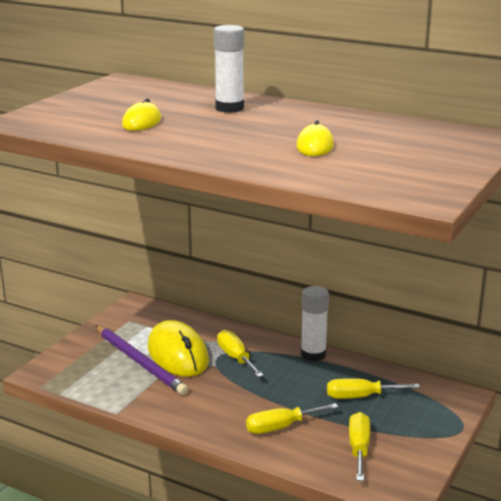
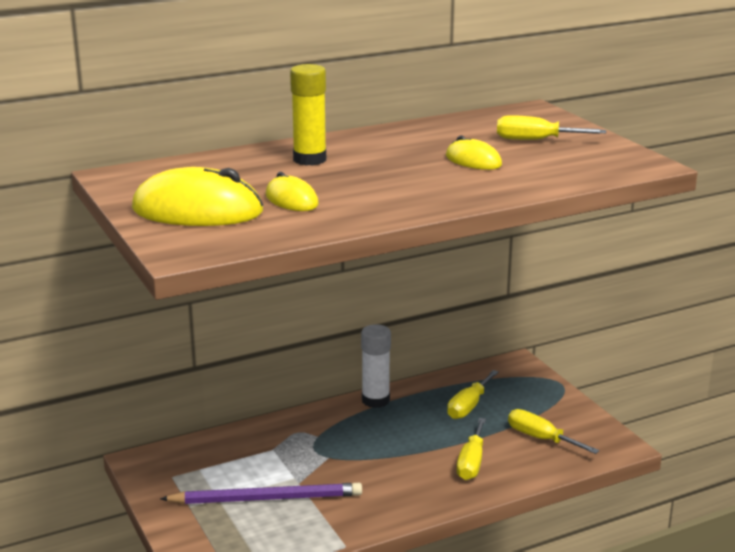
camera: 55 degrees left, 0 degrees up
yellow mouse [148,320,209,377] -> yellow mouse moved to [132,167,263,226]
white glue stick [214,25,244,113] -> yellow glue stick [290,64,326,165]
yellow screwdriver [217,329,264,377] -> yellow screwdriver moved to [497,115,606,140]

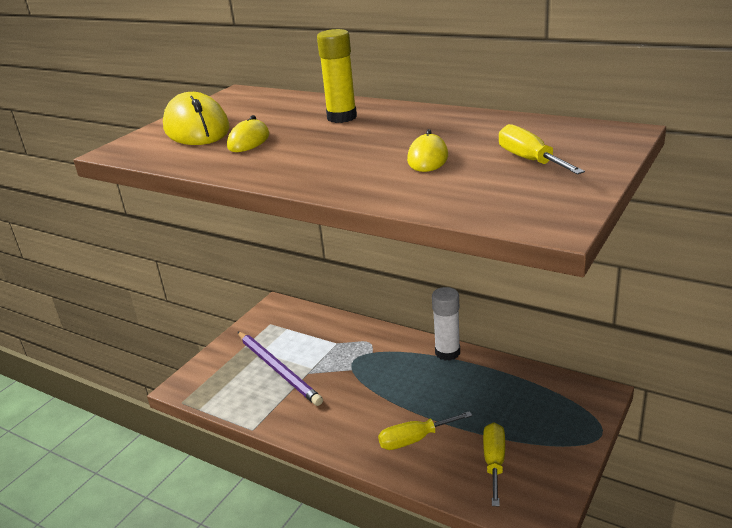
camera: 60 degrees right, 5 degrees up
yellow screwdriver [447,370,499,419] -> none

